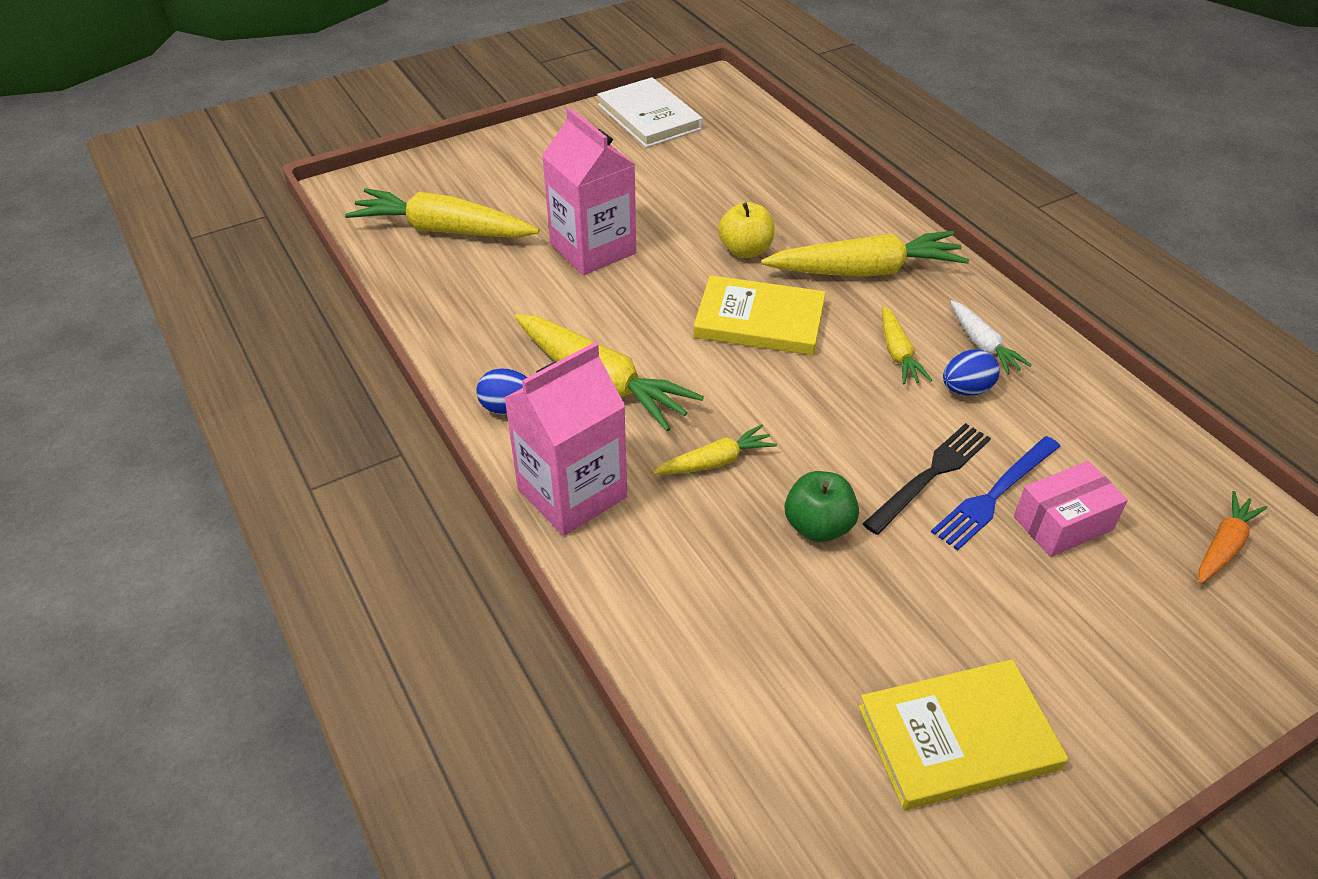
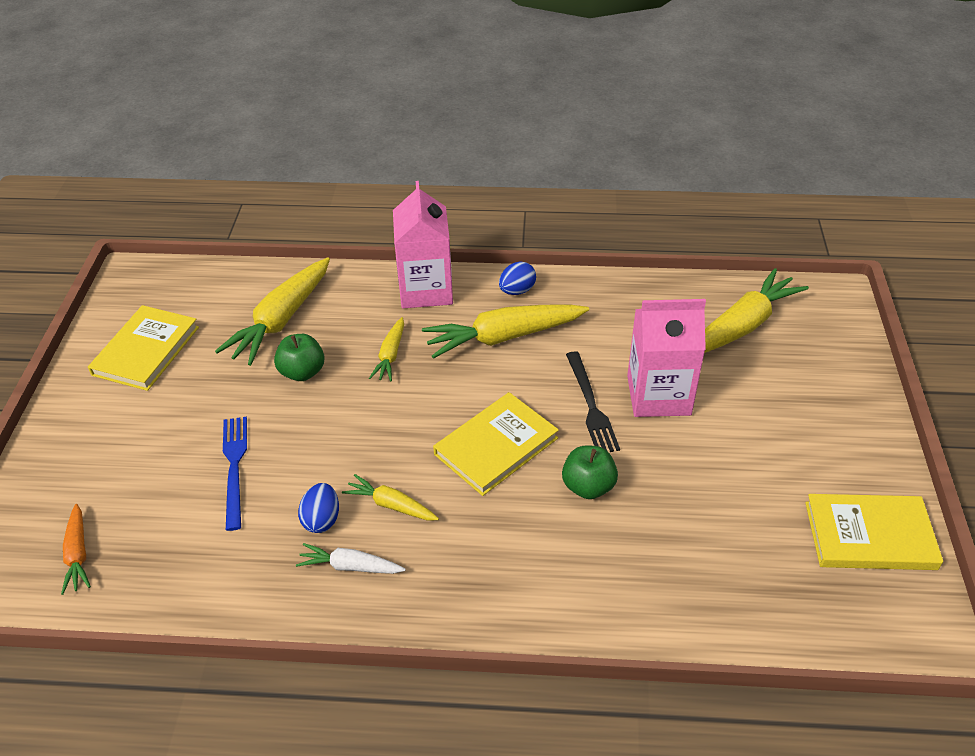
camera: 125 degrees right, 0 degrees up
white book [597,77,703,148] -> yellow book [805,494,943,570]
yellow apple [718,202,775,258] -> green apple [562,445,618,499]
yellow carrot [761,231,969,277] -> yellow carrot moved to [215,257,330,366]
black fork [863,423,991,535] -> black fork moved to [566,351,620,452]
pink box [1014,461,1128,557] -> none

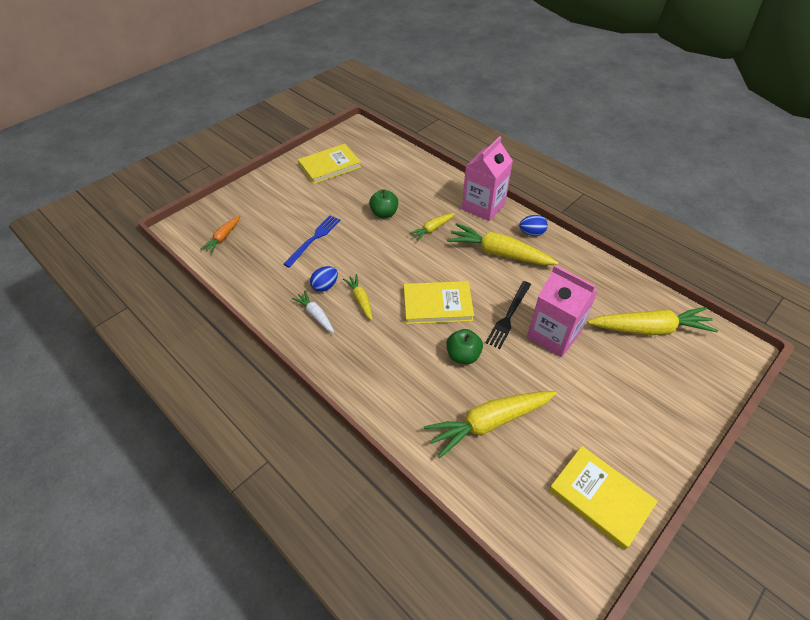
camera: 40 degrees right, 5 degrees up
yellow carrot [215,257,330,366] -> yellow carrot moved to [424,391,557,458]

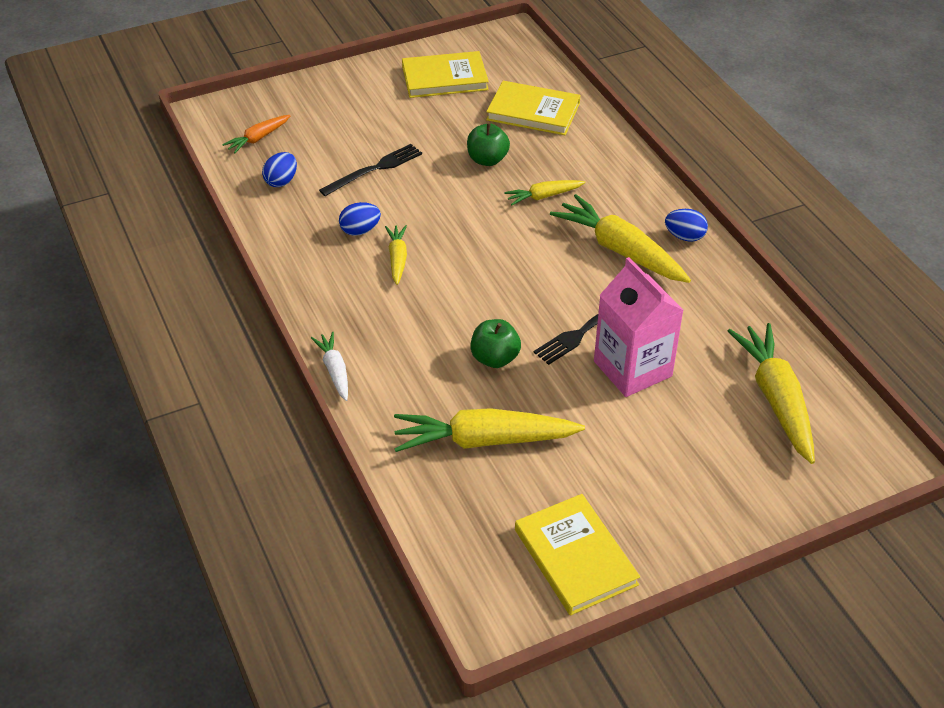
camera: 20 degrees right, 5 degrees down
blue fork [283,215,341,268] -> black fork [319,144,422,196]
white carrot [292,290,334,333] -> white carrot moved to [311,332,348,401]
yellow book [404,281,474,324] -> yellow book moved to [486,81,580,135]
pink carton [462,136,513,221] -> none
yellow carrot [588,307,718,335] -> yellow carrot turned 120 degrees counterclockwise [728,323,815,464]
none -> blue egg [262,152,297,187]

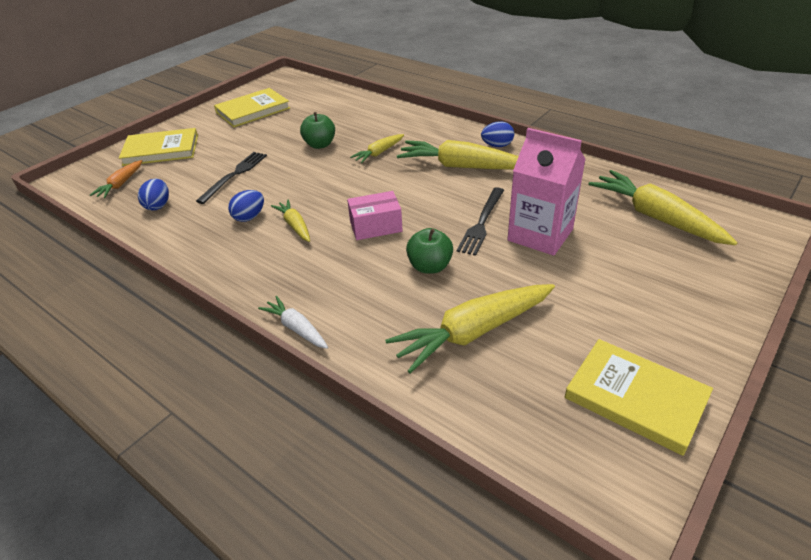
camera: 25 degrees left, 5 degrees down
yellow book [486,81,580,135] -> yellow book moved to [119,128,198,166]
none -> pink box [347,191,403,240]

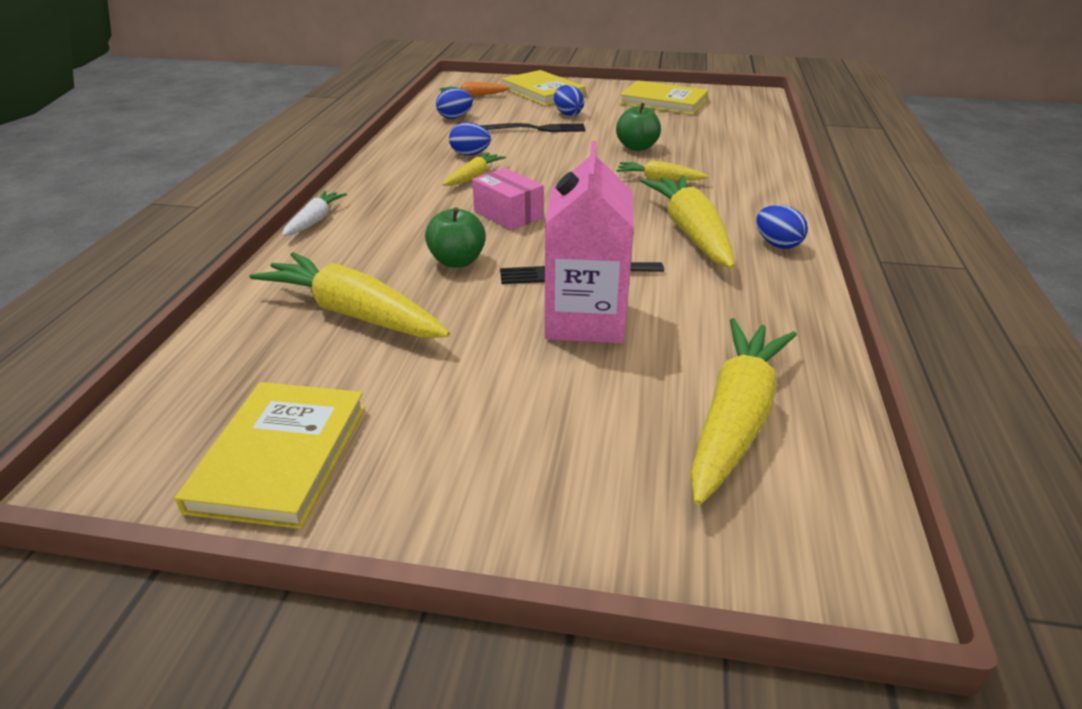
camera: 60 degrees right, 5 degrees down
none -> blue egg [554,85,584,116]

